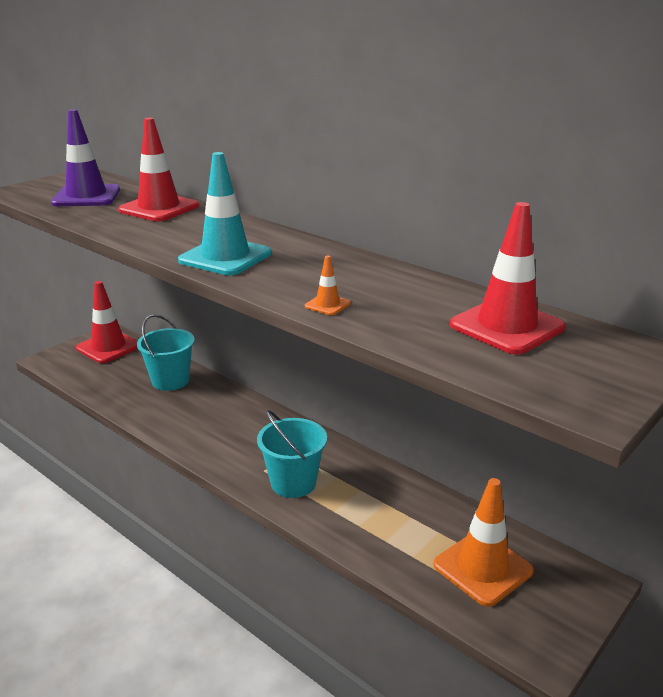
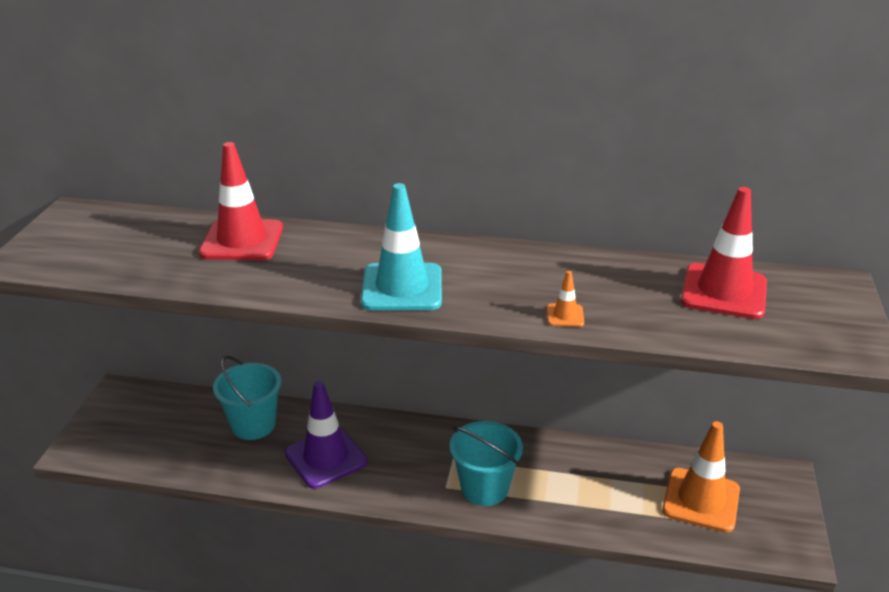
camera: 30 degrees left, 5 degrees up
purple traffic cone [51,109,120,206] -> purple traffic cone moved to [285,381,368,489]
red traffic cone [76,281,138,363] -> none

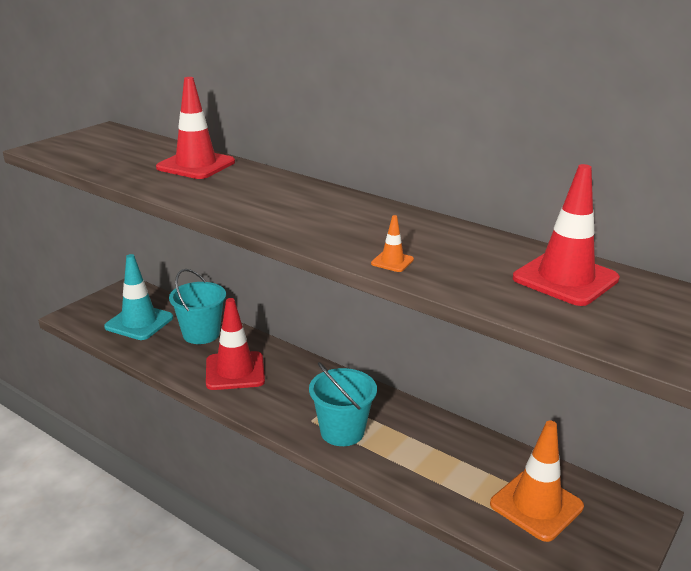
camera: 25 degrees right, 5 degrees down
purple traffic cone [285,381,368,489] -> red traffic cone [206,298,265,390]
turquoise traffic cone [361,183,442,310] -> turquoise traffic cone moved to [104,254,173,340]

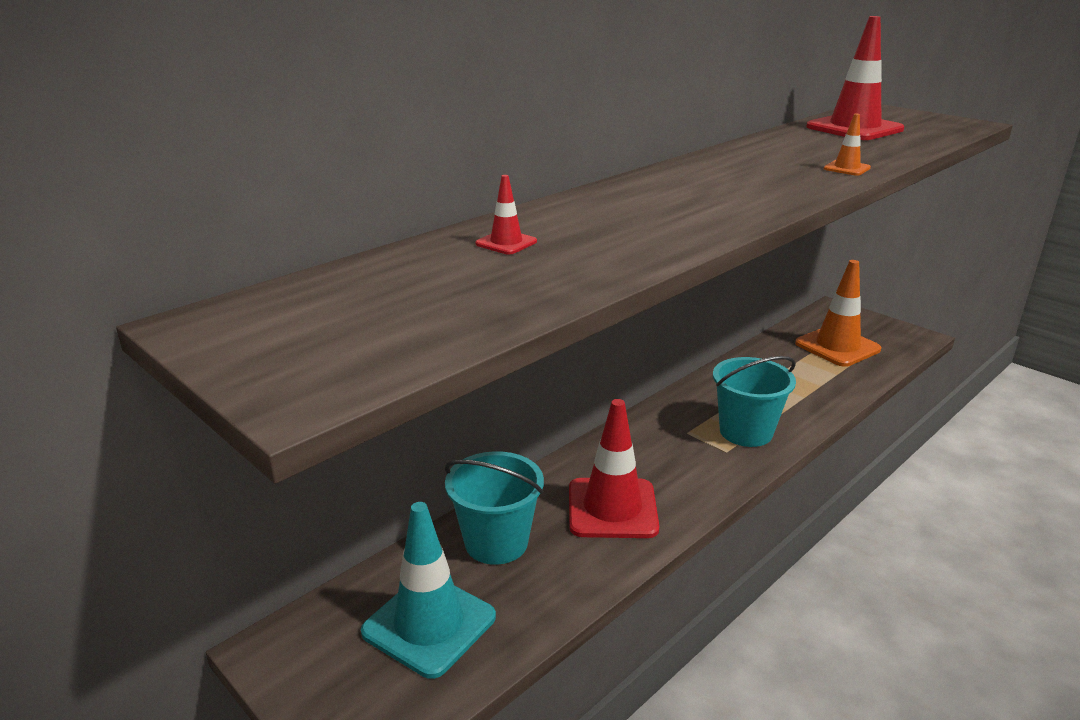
camera: 80 degrees left, 0 degrees up
red traffic cone [156,77,235,179] -> red traffic cone [475,175,537,255], size x0.44

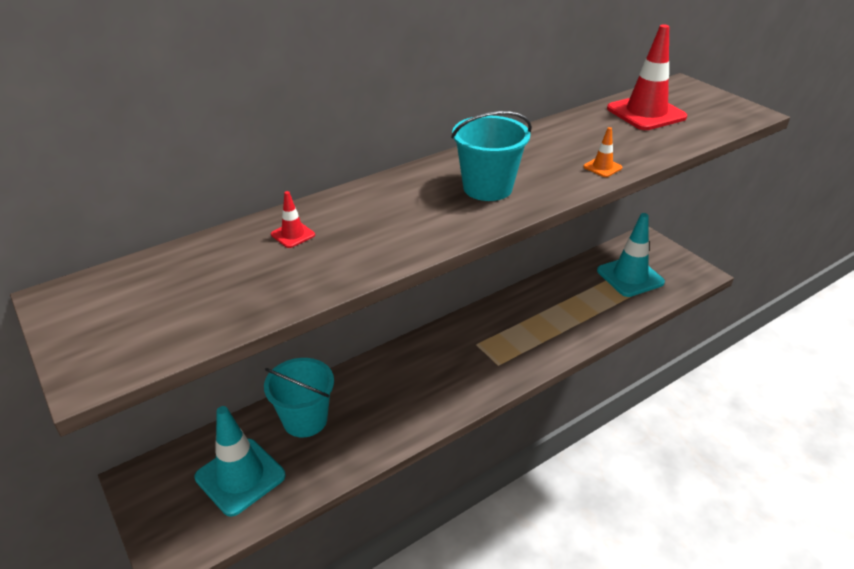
camera: 10 degrees right, 10 degrees up
red traffic cone [569,399,659,538] -> none
turquoise bucket [713,356,796,447] -> turquoise bucket moved to [451,111,532,201]
orange traffic cone [795,260,881,367] -> turquoise traffic cone [597,213,665,297]

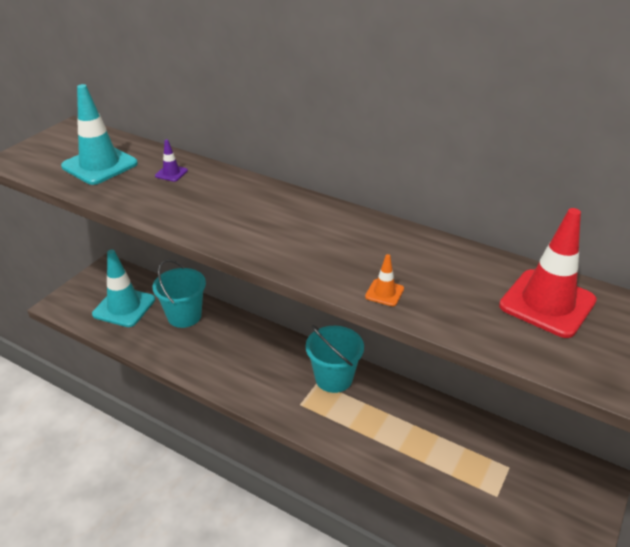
camera: 65 degrees right, 0 degrees up
red traffic cone [271,191,315,248] -> purple traffic cone [155,139,188,182]
turquoise bucket [451,111,532,201] -> turquoise bucket moved to [306,325,364,393]
turquoise traffic cone [597,213,665,297] -> turquoise traffic cone moved to [61,84,138,185]

